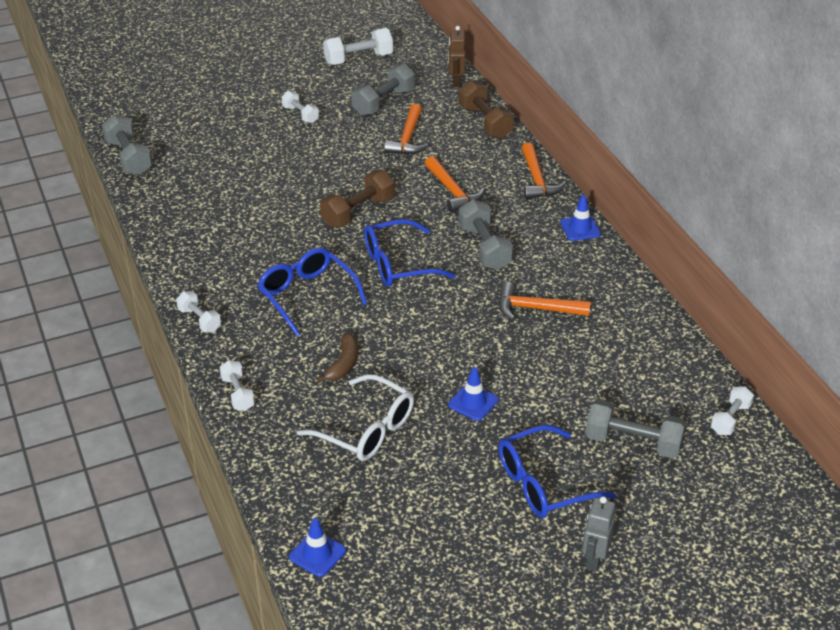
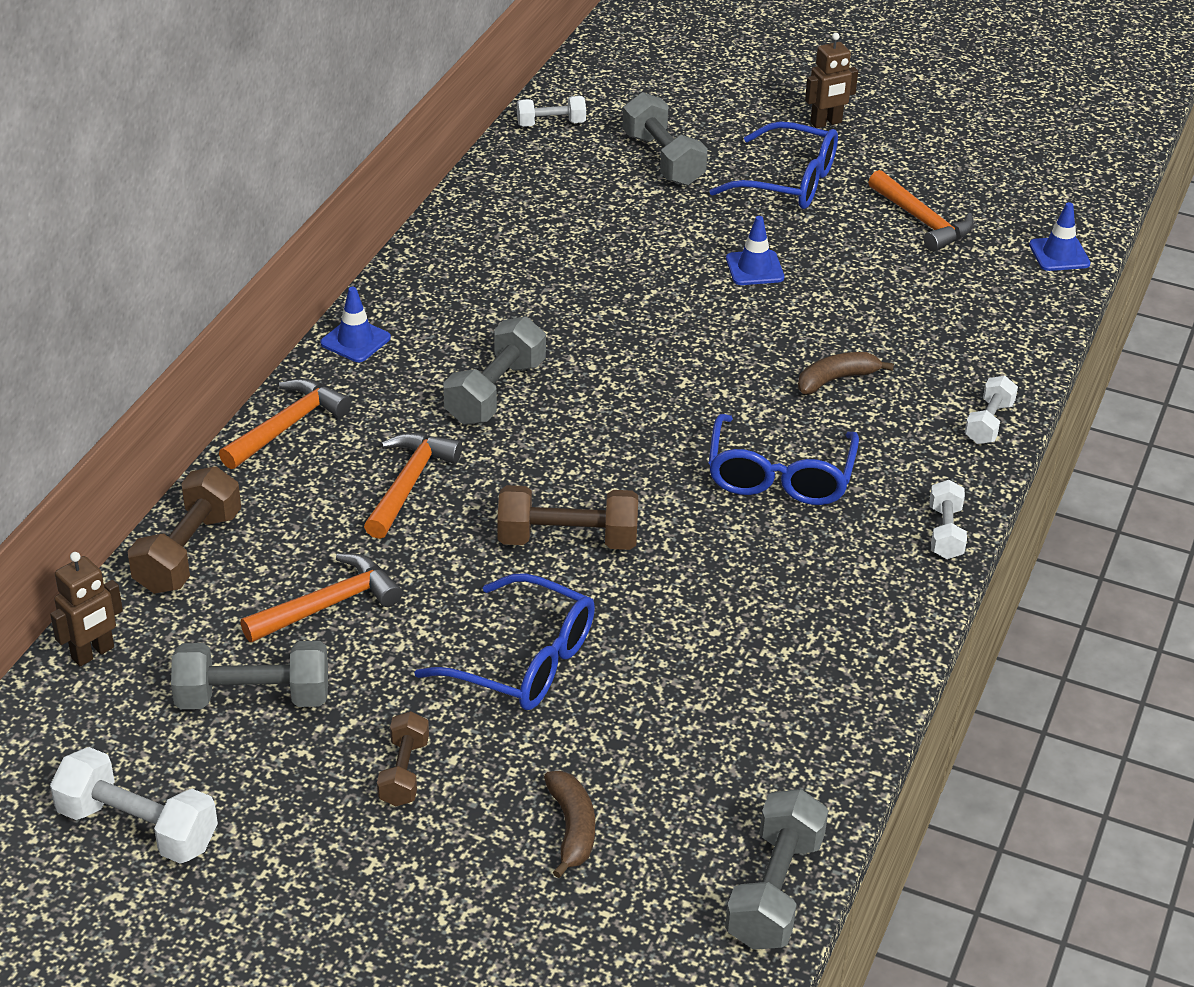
camera: 135 degrees left, 0 degrees up
white dumbbell [282,91,319,123] -> brown dumbbell [377,711,429,806]
white glasses [297,374,414,461] -> none
blue glasses [364,219,456,287] -> blue glasses moved to [414,573,595,710]
orange hammer [499,282,591,320] -> orange hammer moved to [868,170,974,252]
grey robot [582,496,615,572] -> brown robot [805,33,858,128]
none -> brown banana [544,771,595,878]

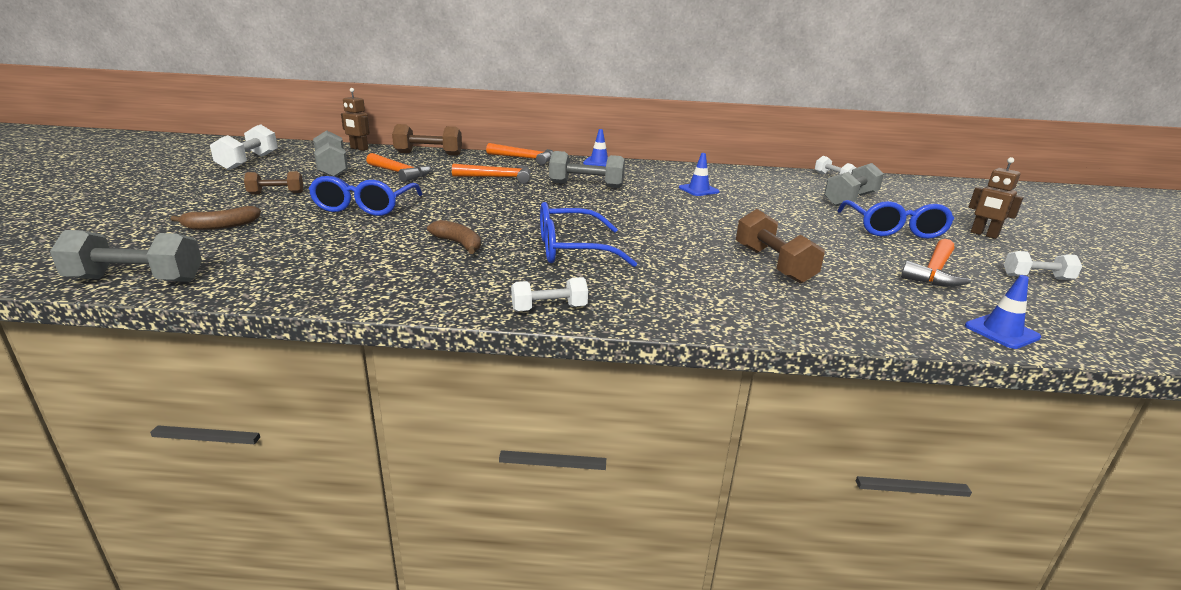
camera: 70 degrees right, 15 degrees down
brown dumbbell [497,485,638,550] -> brown dumbbell moved to [736,209,825,284]
blue traffic cone [726,216,784,285] -> blue traffic cone moved to [679,153,720,196]
brown banana [798,352,894,394] -> brown banana moved to [427,220,481,254]
white dumbbell [965,376,1018,444] -> white dumbbell moved to [1004,251,1082,280]

